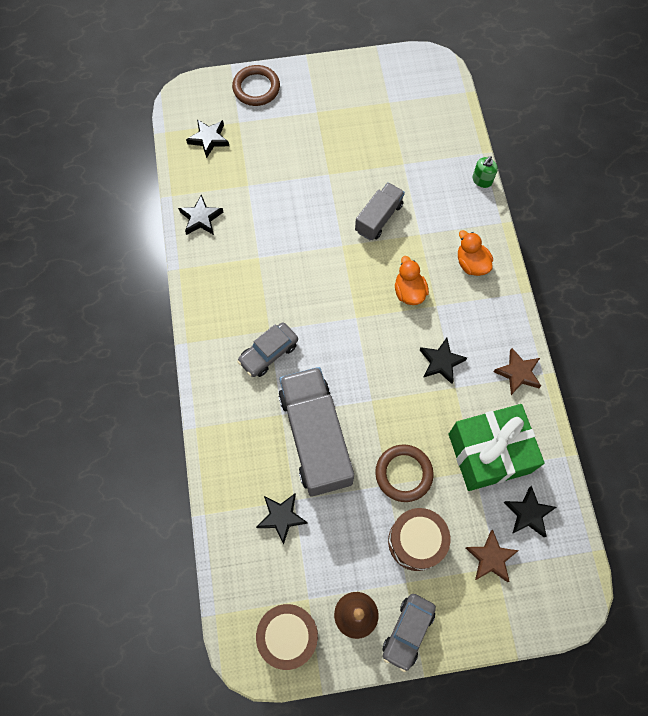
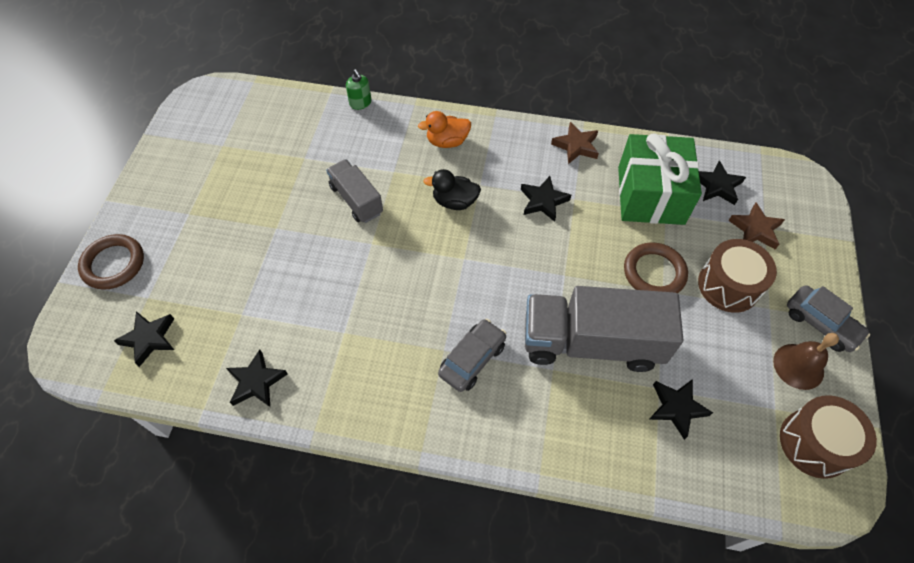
camera: 70 degrees left, 10 degrees down
grey car [237,322,298,377] -> grey car turned 120 degrees counterclockwise [438,319,507,392]
orange duck [395,256,429,305] -> black duck [423,169,481,210]

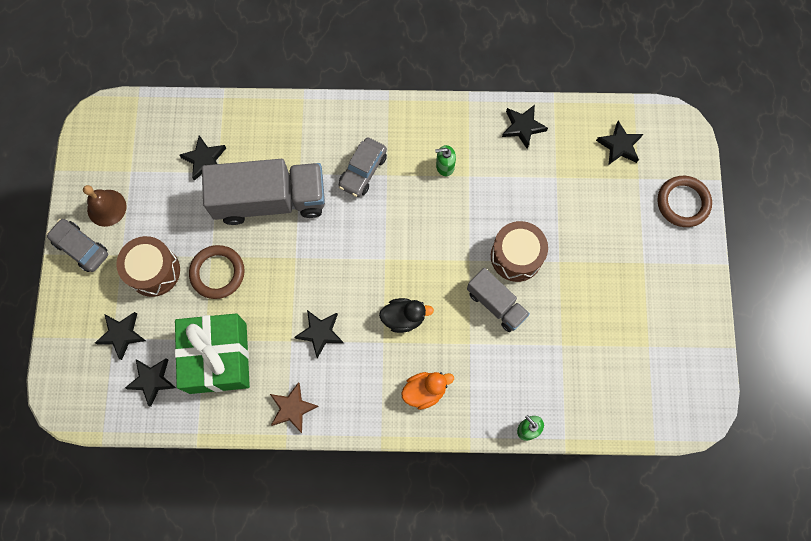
camera: 170 degrees right, 15 degrees up
brown star [728,203,785,249] -> black star [95,312,146,360]
brown drum [780,395,877,479] -> brown drum moved to [491,221,548,282]
none -> green soap dispenser [435,145,456,176]

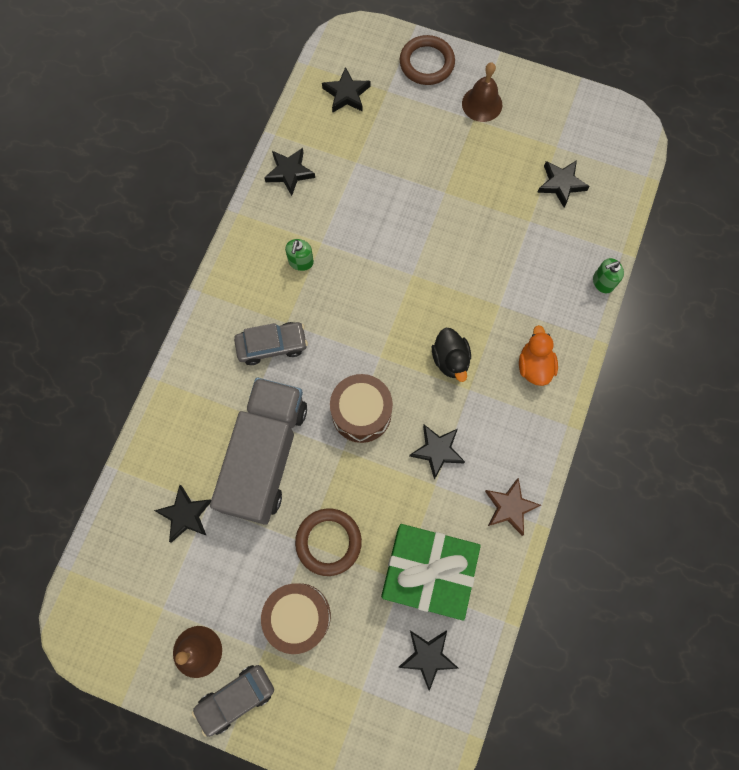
camera: 70 degrees left, 0 degrees up
black star [95,312,146,360] -> black star moved to [537,160,590,208]
grey car [339,137,387,197] -> grey car turned 60 degrees counterclockwise [234,322,308,365]
black duck [379,298,434,333] -> black duck turned 150 degrees clockwise [432,328,471,382]
grey truck [467,268,530,332] -> none
brown drum [491,221,548,282] -> brown drum moved to [330,374,393,443]
none -> brown bell [462,62,502,122]

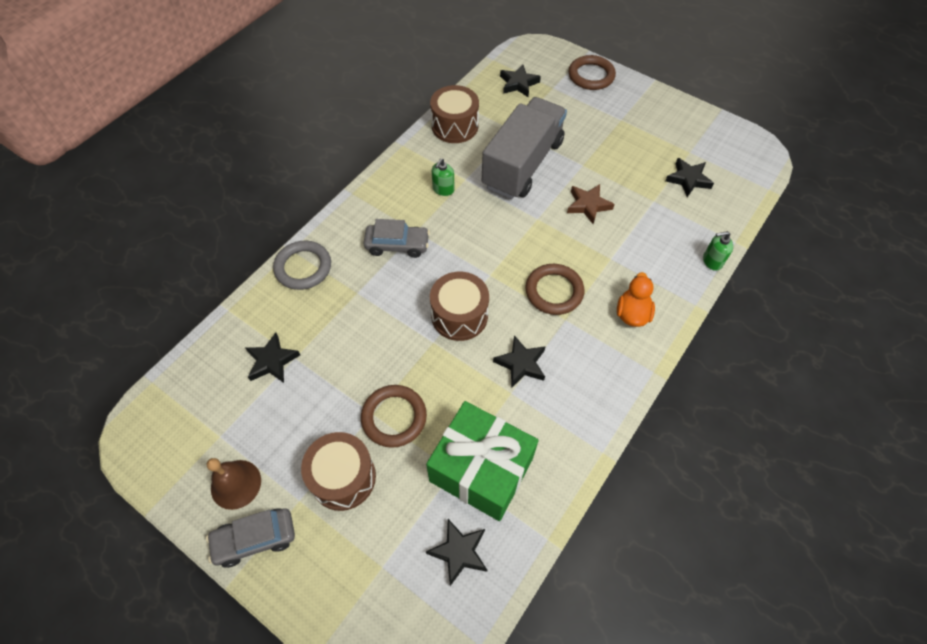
camera: 15 degrees right, 15 degrees down
grey truck [210,378,307,525] -> grey truck moved to [482,97,567,199]
black star [264,148,315,196] -> brown drum [430,85,479,143]
black duck [432,328,471,382] -> brown ring [525,264,584,315]
brown bell [462,62,502,122] -> none
brown star [485,478,541,536] -> brown star moved to [567,184,615,224]
none -> grey ring [273,241,331,290]

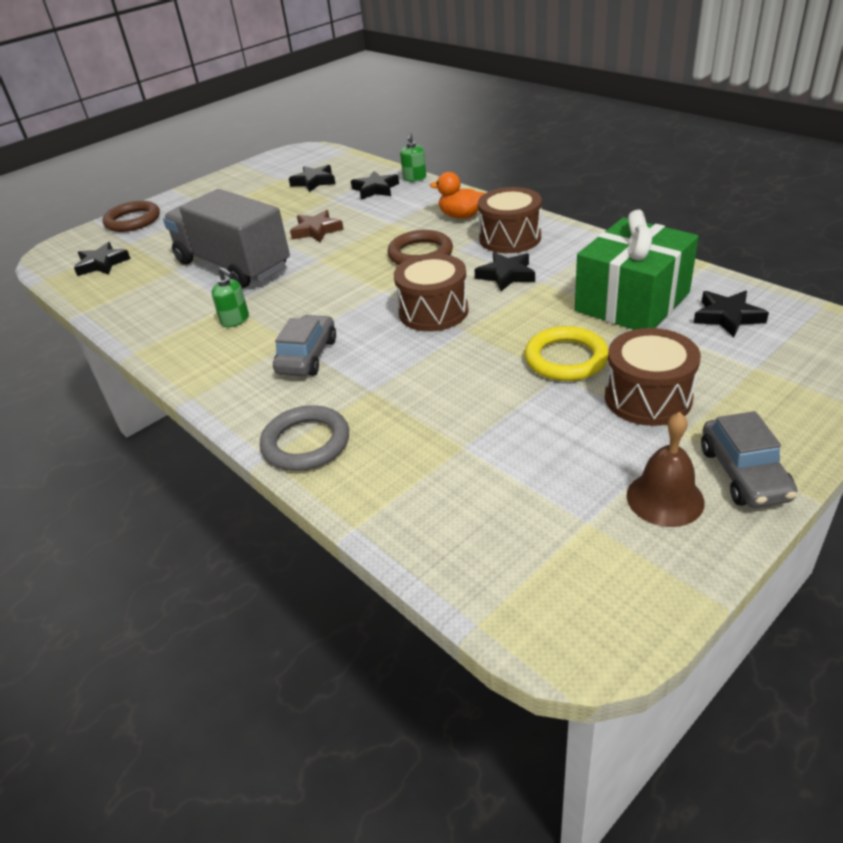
camera: 75 degrees left, 20 degrees down
black star [246,332,300,383] -> black star moved to [351,171,399,200]
brown ring [361,385,427,448] -> yellow ring [525,326,608,381]
brown drum [430,85,479,143] -> brown drum moved to [478,187,542,253]

